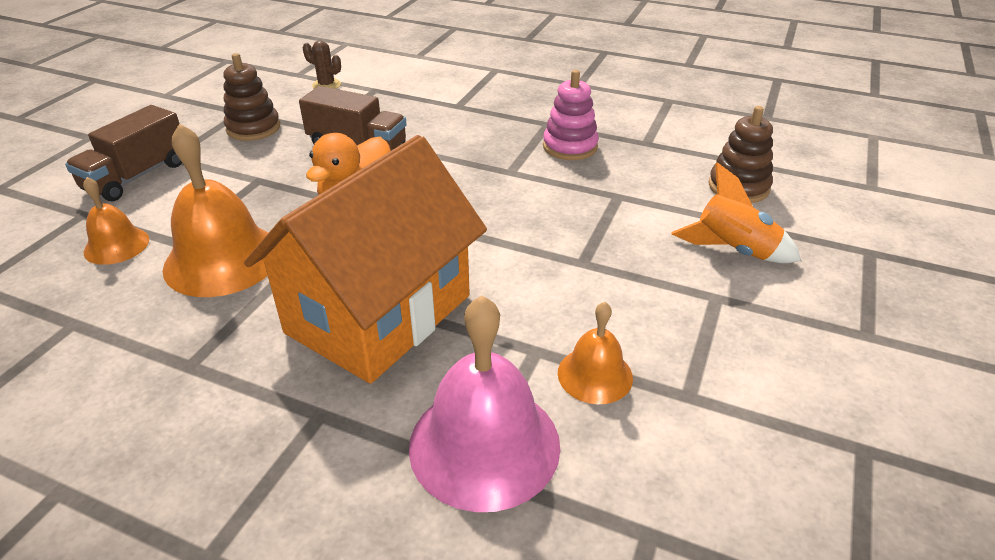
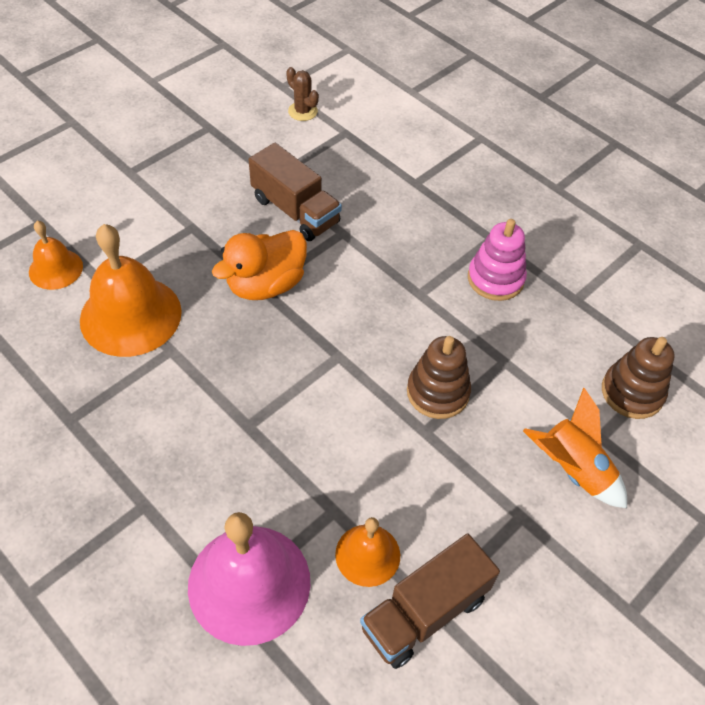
camera: 20 degrees right, 15 degrees up
brown truck [65,105,182,201] -> brown truck moved to [360,534,500,669]
brown stacking toy [224,53,280,141] -> brown stacking toy moved to [407,336,471,419]
orange house [244,135,487,384] -> none

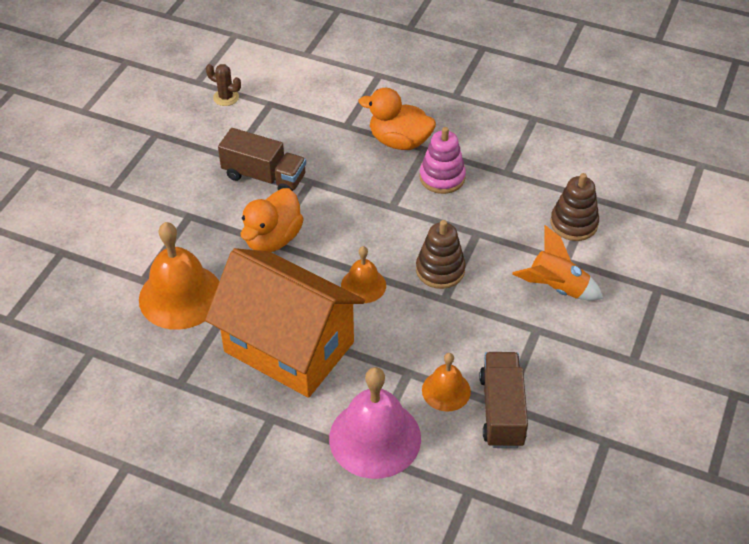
camera: 20 degrees left, 5 degrees down
orange bell [29,221,83,290] -> orange bell moved to [341,246,386,303]
brown truck [360,534,500,669] -> brown truck turned 150 degrees clockwise [479,352,528,448]
none -> orange house [205,248,365,398]
none -> orange duck [358,88,436,150]

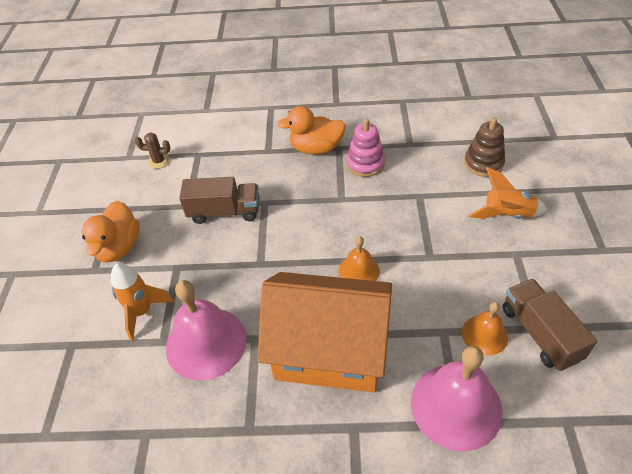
camera: 20 degrees left, 0 degrees up
orange bell [139,222,219,330] -> pink bell [166,280,247,381]
orange duck [240,188,304,252] -> orange duck moved to [82,201,140,263]
brown stacking toy [416,220,466,289] -> none
none -> orange rocket [111,263,174,341]

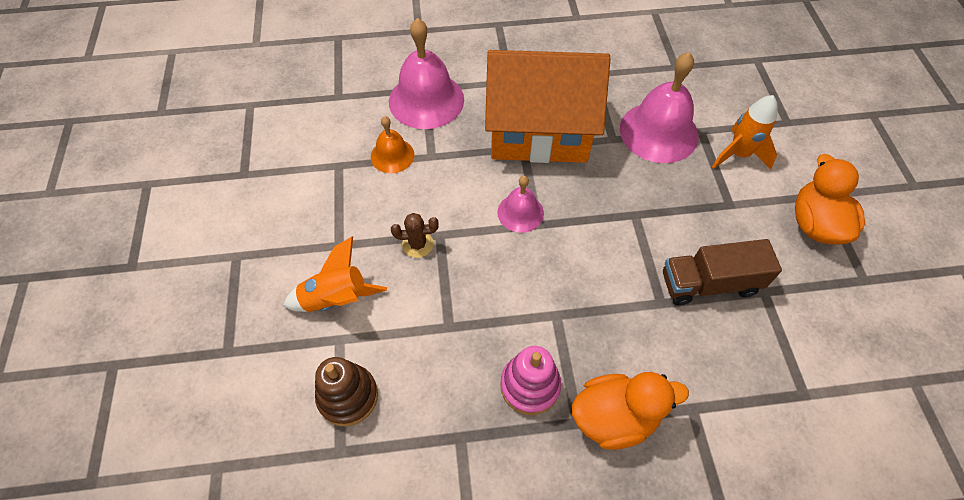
camera: 170 degrees right, 10 degrees up
brown cactus [135,133,170,169] -> brown cactus moved to [391,213,439,258]
orange bell [339,236,380,281] -> pink bell [497,176,544,233]
brown truck [503,278,597,371] -> none

